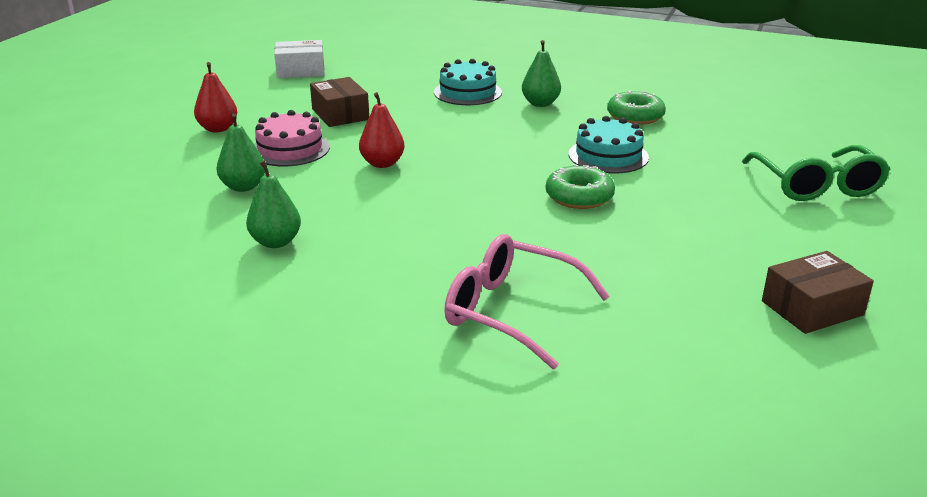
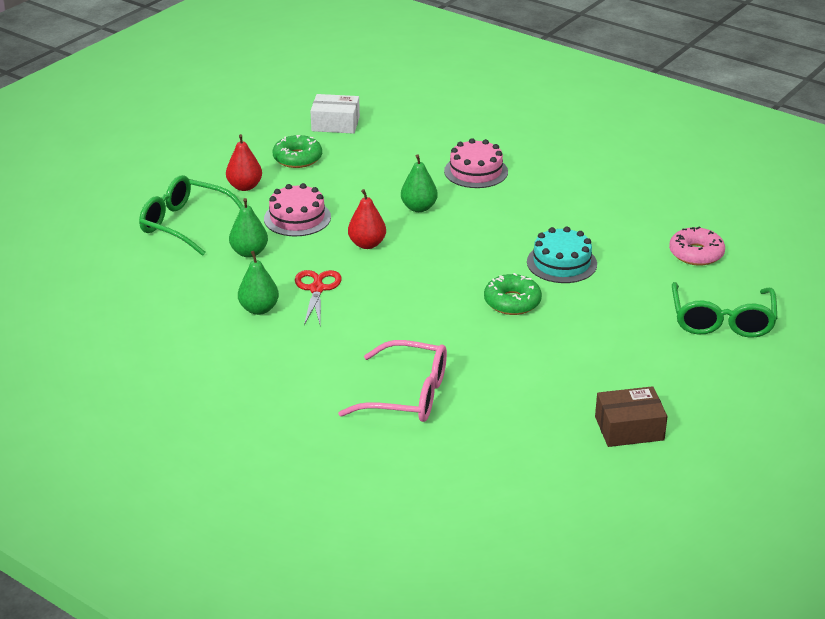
camera: 15 degrees right, 5 degrees up
brown box [310,77,369,127] -> none
turquoise cake [434,59,502,105] -> pink cake [444,138,508,188]
pink glasses [444,234,610,369] -> pink glasses turned 150 degrees clockwise [338,340,447,422]
green pear [522,40,561,107] -> green pear moved to [401,154,438,212]
green donut [607,91,666,125] -> green donut moved to [272,135,322,168]
none -> green glasses [139,175,243,256]
none -> red scissors [295,270,342,325]
none -> pink donut [669,226,725,266]

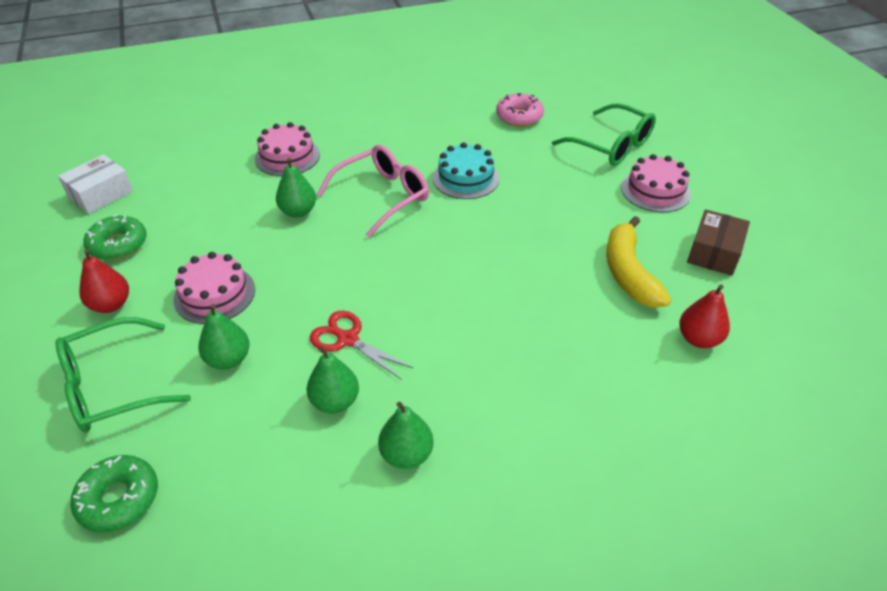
camera: 55 degrees left, 10 degrees up
pink glasses [338,340,447,422] -> pink glasses moved to [317,145,429,237]
red pear [348,189,386,249] -> red pear moved to [679,285,730,348]
green donut [484,273,542,315] -> green donut moved to [70,455,158,533]
none -> green pear [378,402,434,469]
none -> yellow banana [606,216,671,308]
none -> pink cake [621,154,691,212]

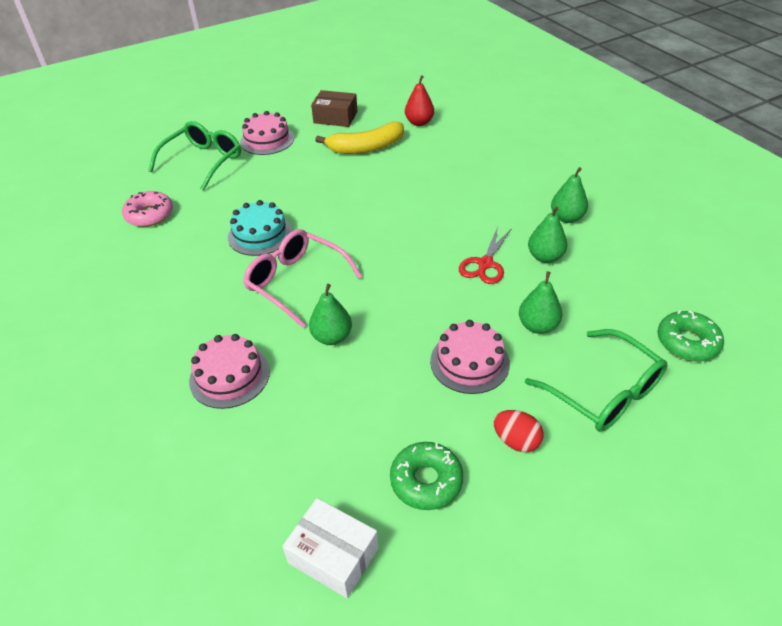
camera: 100 degrees left, 0 degrees up
red pear [79,249,129,313] -> red egg [494,410,543,452]

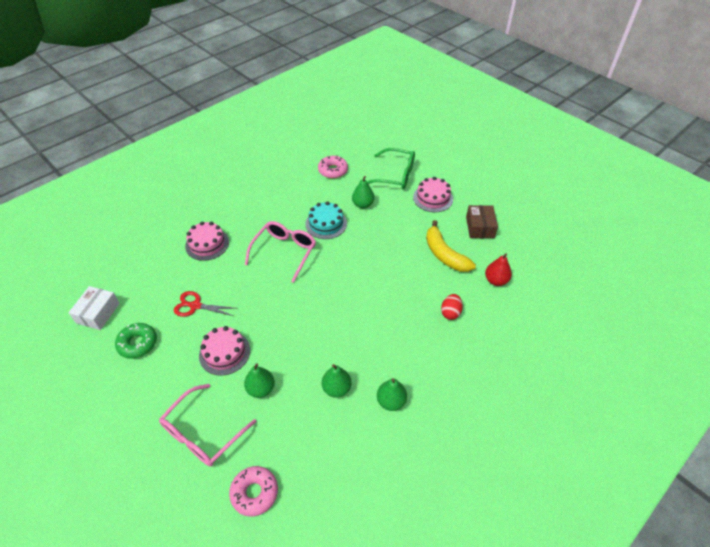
camera: 75 degrees right, 5 degrees up
green pear [309,284,352,345] -> green pear moved to [352,176,375,208]
red scissors [459,227,512,284] -> red scissors moved to [174,291,236,317]
red egg [494,410,543,452] -> red egg moved to [441,294,463,320]
green glasses [525,329,667,432] -> pink glasses [159,384,256,466]
green donut [657,310,724,361] -> pink donut [229,466,278,517]

